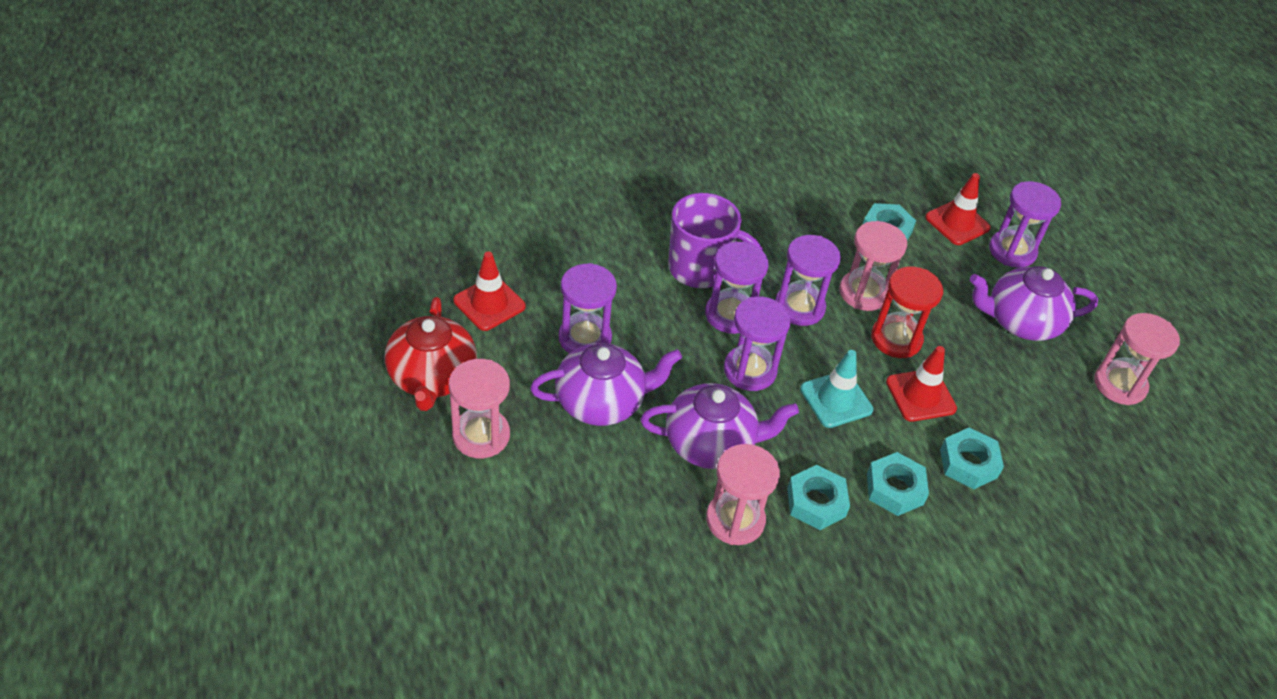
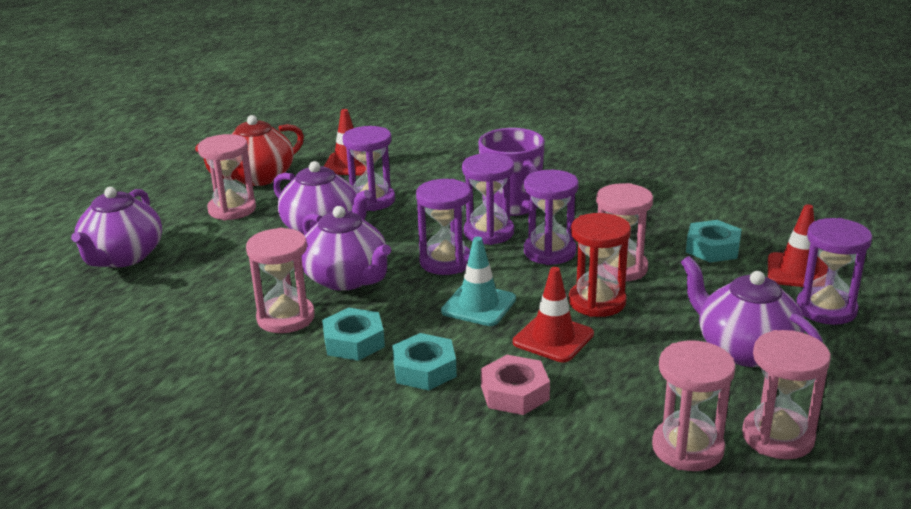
camera: 55 degrees right, 20 degrees down
turquoise nut [940,427,1004,489] -> pink nut [481,355,550,415]
none -> purple teapot [71,187,162,267]
none -> pink hourglass [652,340,736,471]

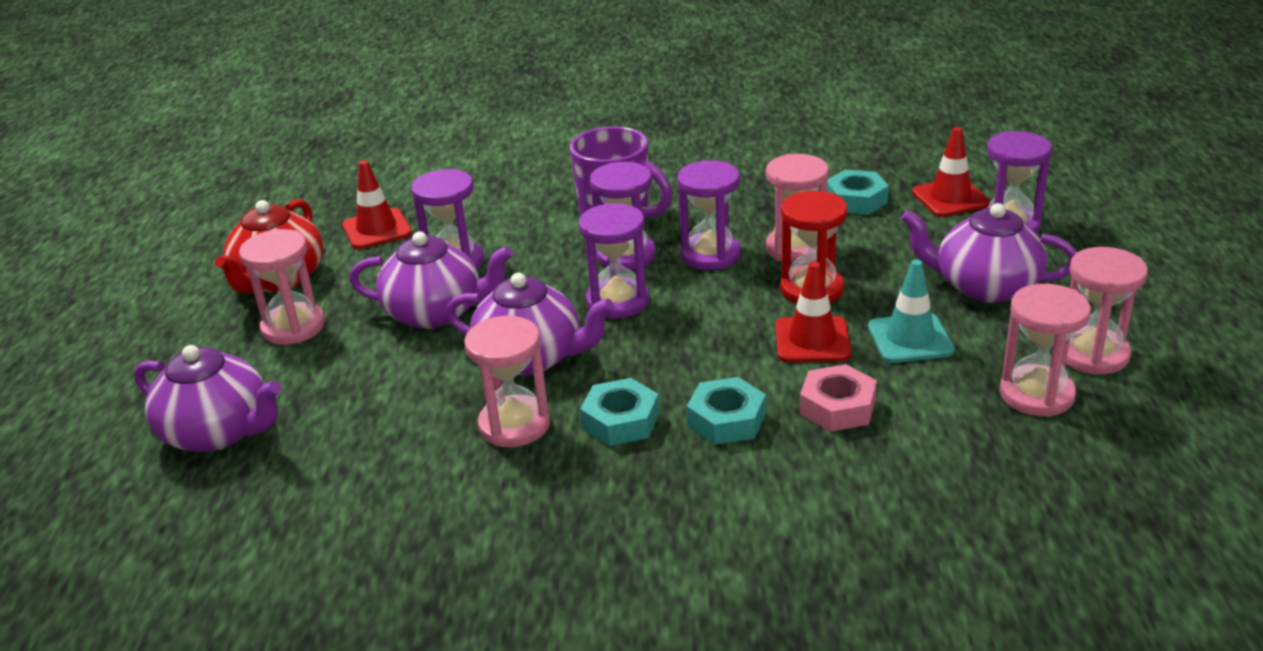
camera: 30 degrees left, 5 degrees up
purple teapot [71,187,162,267] -> purple teapot turned 45 degrees counterclockwise [134,345,281,452]
turquoise traffic cone [441,237,516,326] -> turquoise traffic cone moved to [868,259,955,363]

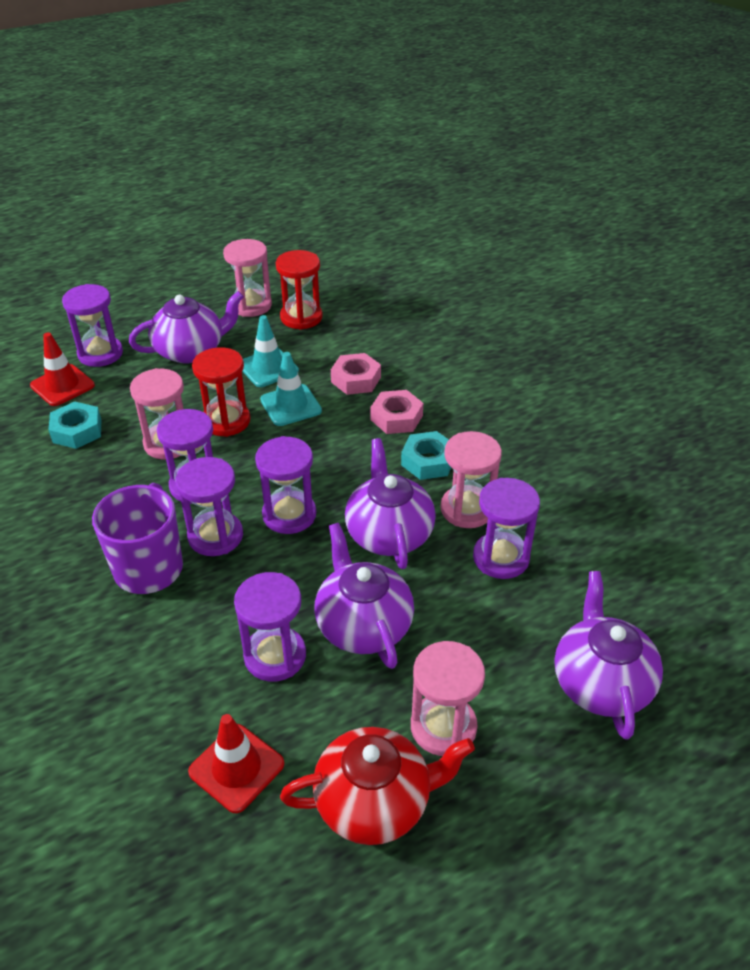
camera: 120 degrees left, 10 degrees up
turquoise nut [687,377,766,445] -> pink nut [370,390,423,434]
red traffic cone [775,262,851,362] -> turquoise traffic cone [260,352,322,426]
purple teapot [901,203,1077,303] -> purple teapot turned 105 degrees counterclockwise [129,291,244,364]
pink hourglass [999,284,1091,417] -> red hourglass [276,250,323,330]
none -> purple hourglass [473,478,540,579]

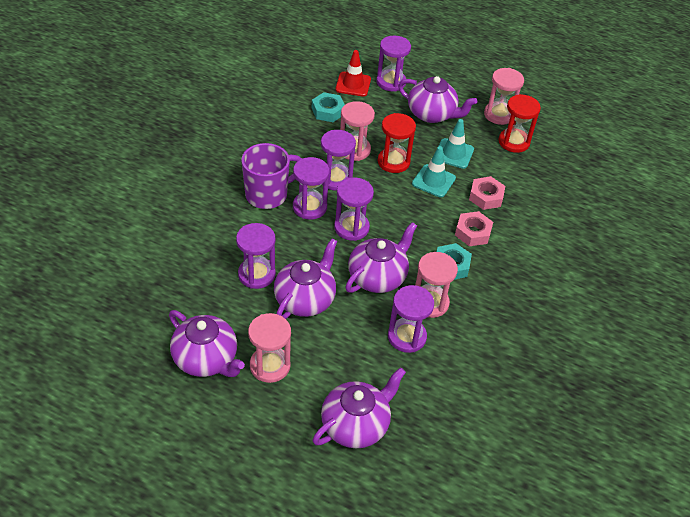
camera: 50 degrees right, 5 degrees up
red traffic cone [188,714,284,813] -> none
red teapot [280,727,475,845] -> purple teapot [169,310,245,377]

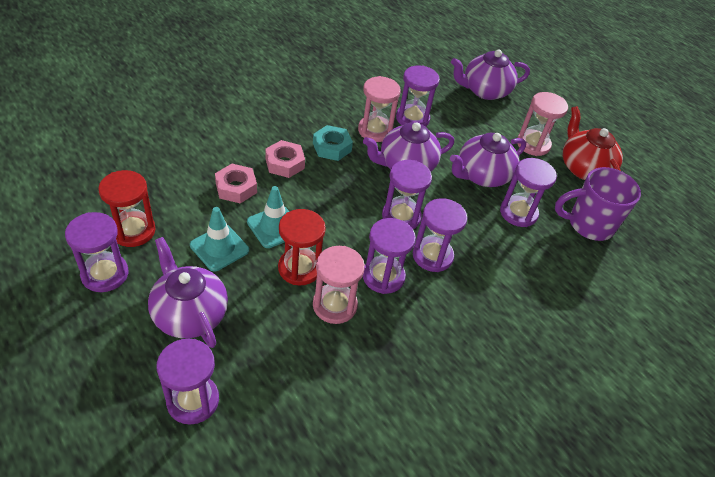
camera: 155 degrees left, 0 degrees up
purple teapot [169,310,245,377] -> red teapot [563,106,623,180]
purple mug [241,143,302,209] -> purple mug moved to [555,167,641,241]
turquoise nut [312,92,345,122] -> none
red traffic cone [335,50,371,97] -> none
pink hourglass [484,68,524,125] -> purple hourglass [65,212,128,292]

